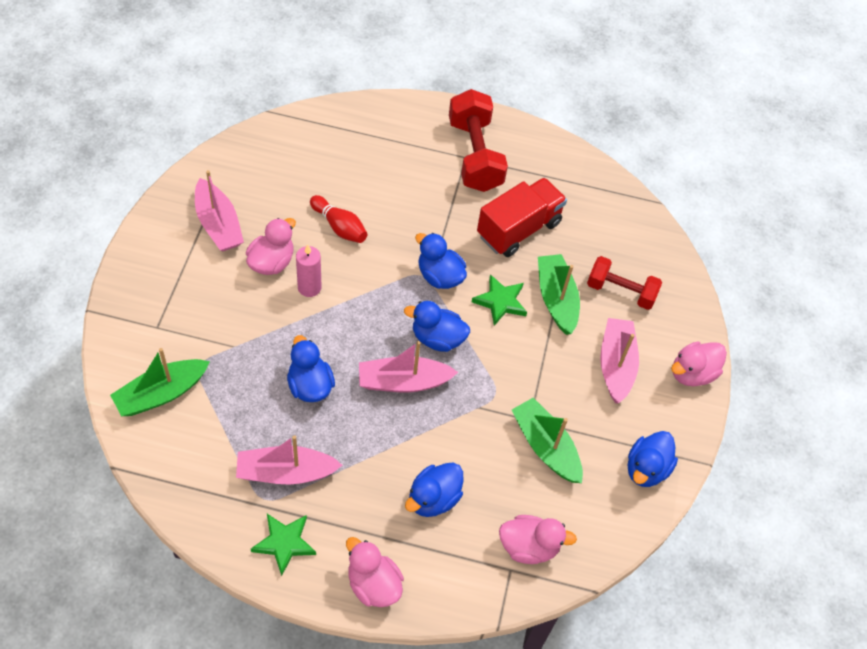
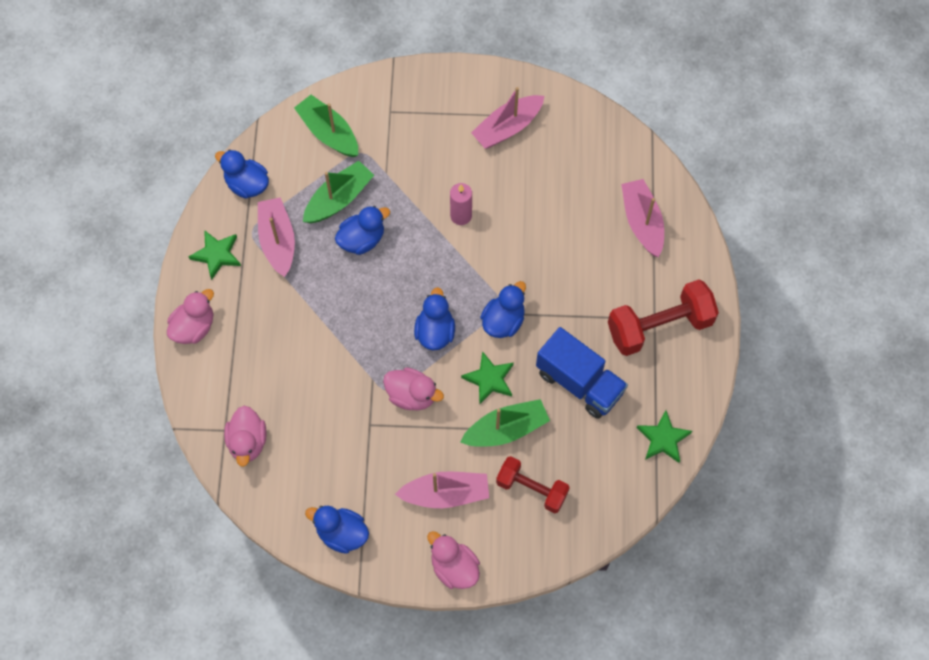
camera: 85 degrees right, 10 degrees up
pink duck [246,218,296,275] -> pink duck moved to [383,367,444,410]
red bowling pin [310,195,367,243] -> none
pink boat [359,341,458,392] -> pink boat moved to [621,179,664,257]
blue duck [405,463,464,517] -> blue duck moved to [215,150,269,199]
red truck [477,178,567,257] -> blue truck [536,327,628,419]
green boat [512,398,583,483] -> green boat moved to [303,161,374,223]
red dumbbell [587,256,662,310] -> red dumbbell turned 75 degrees counterclockwise [496,456,570,514]
none -> green star [637,410,692,463]

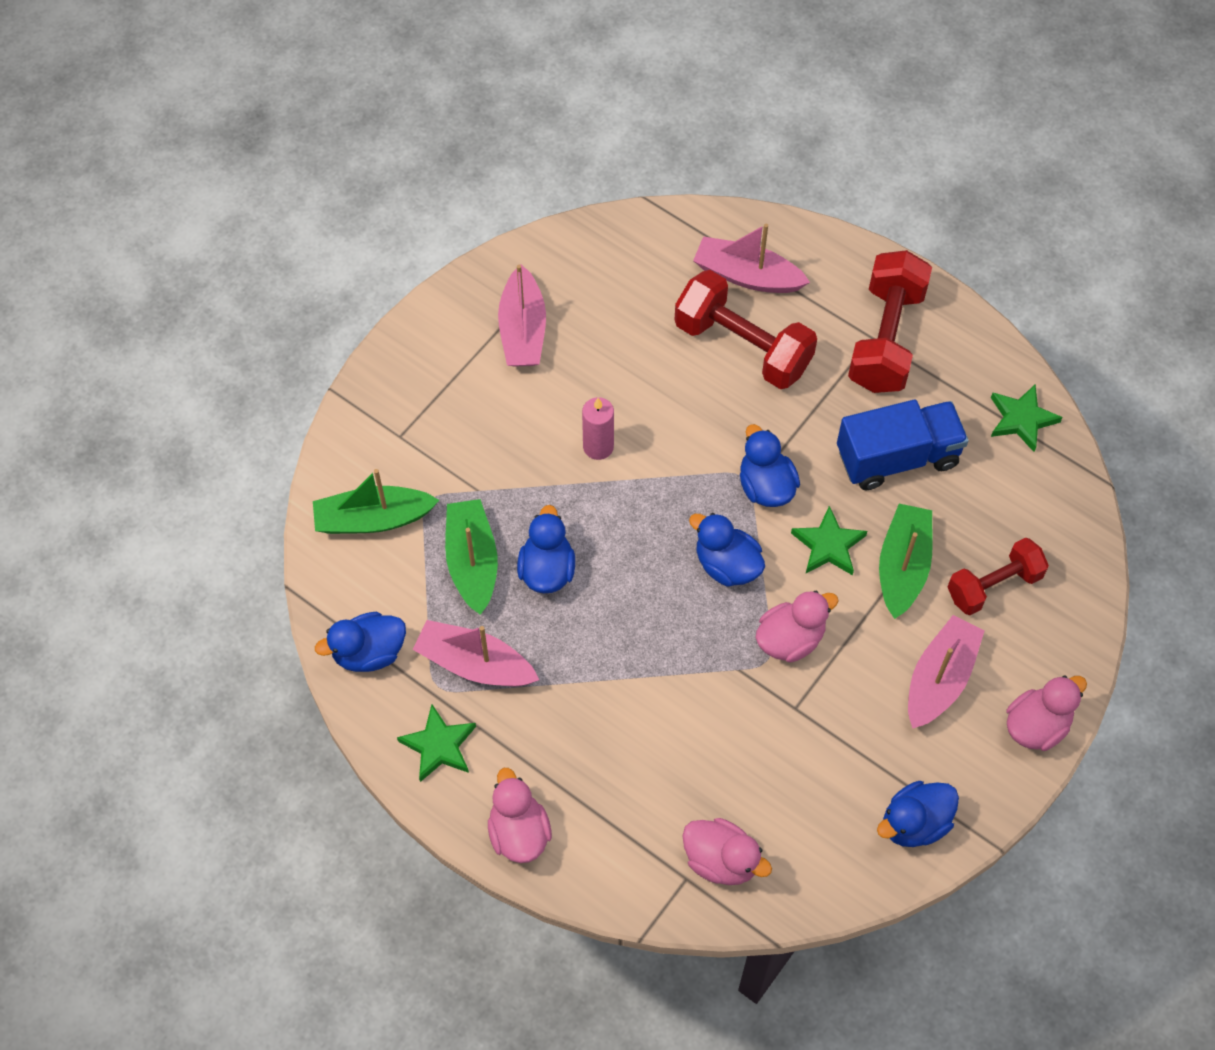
camera: 55 degrees left, 5 degrees down
pink duck [427,531,480,589] -> pink duck turned 150 degrees clockwise [1006,676,1087,751]
none -> red dumbbell [674,270,817,389]

